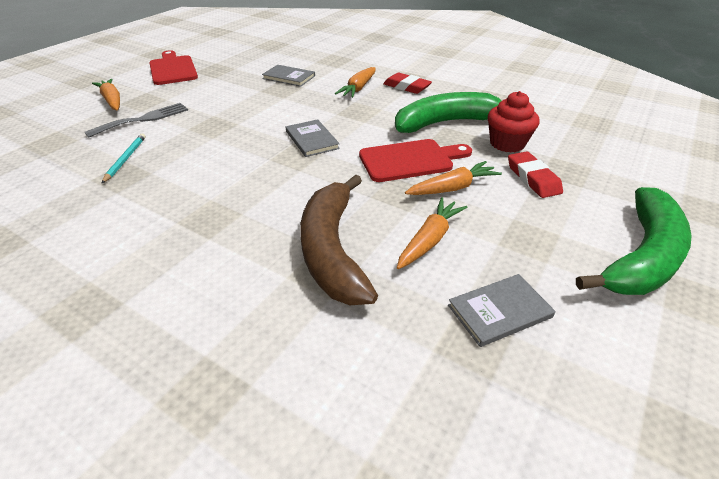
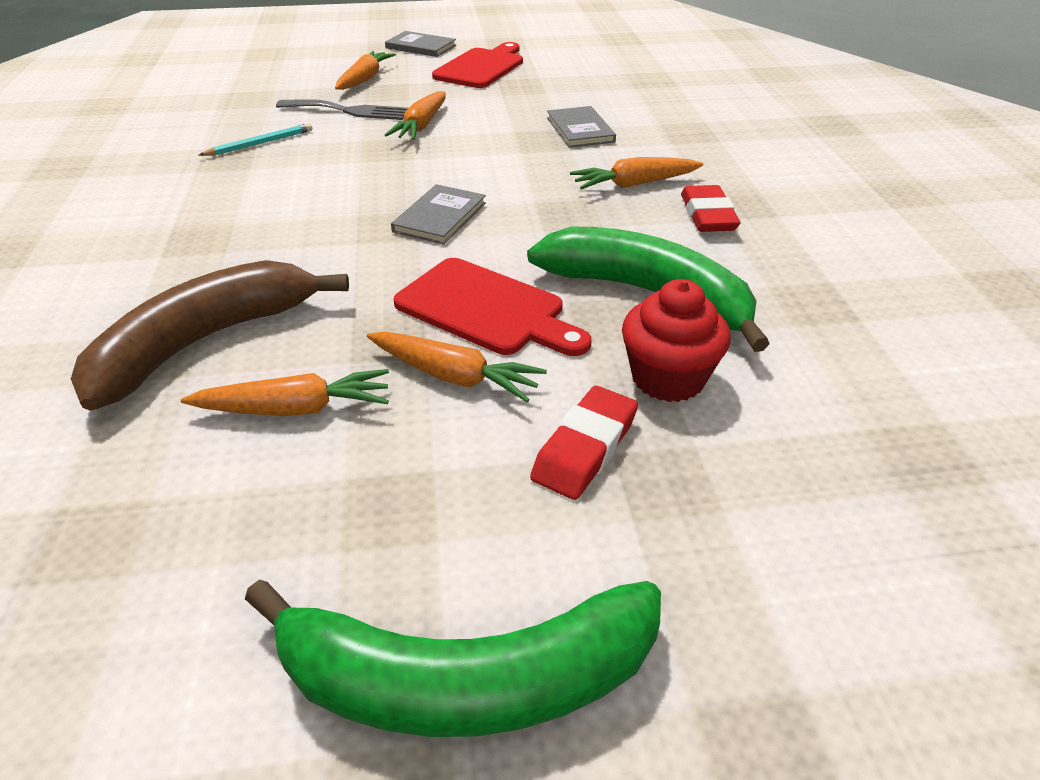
camera: 50 degrees right, 0 degrees up
grey book [448,274,555,347] -> grey book moved to [385,31,456,57]
none -> orange carrot [385,91,445,140]

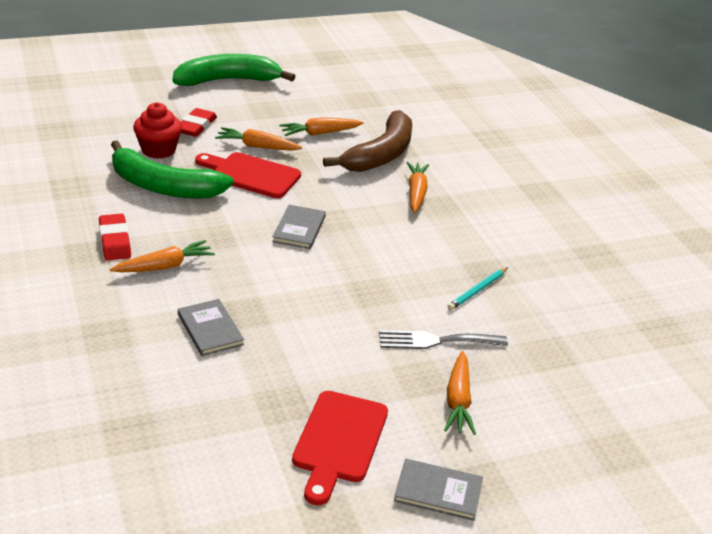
camera: 165 degrees right, 5 degrees down
orange carrot [385,91,445,140] -> orange carrot moved to [407,162,429,213]

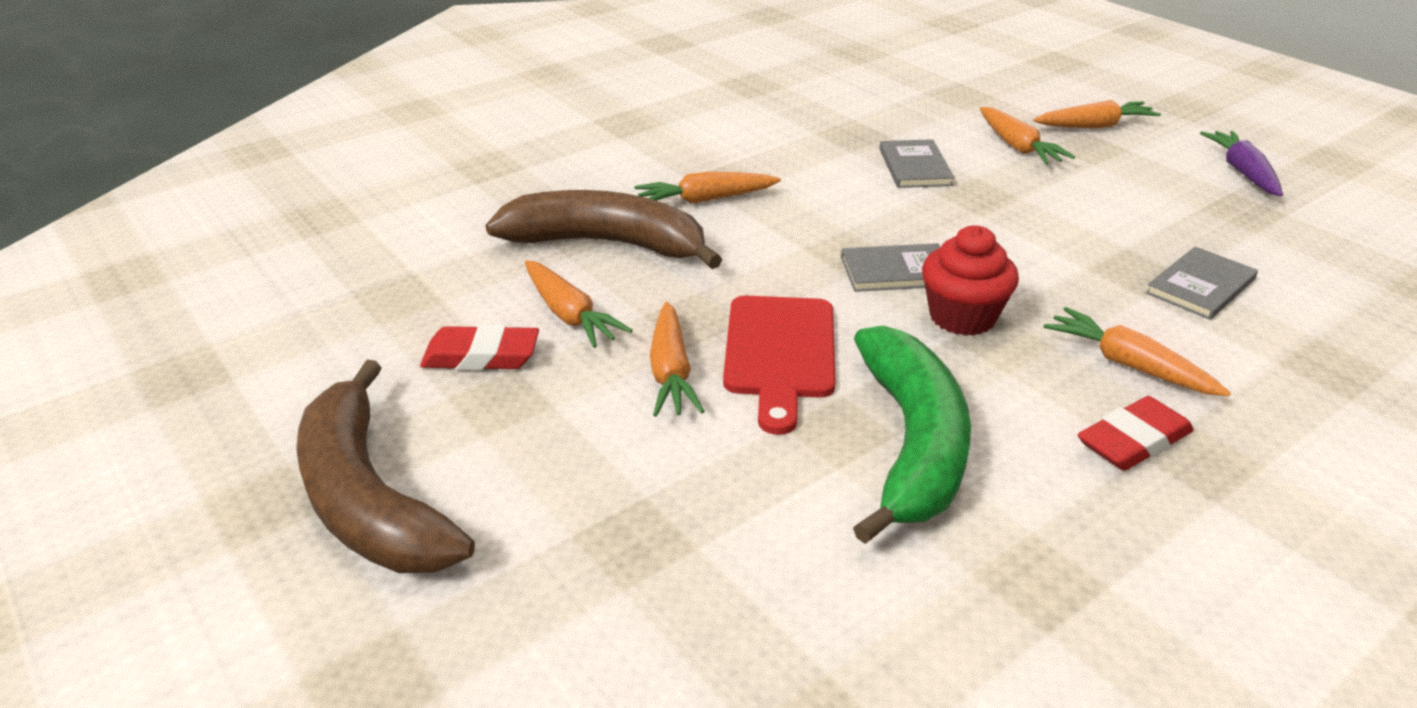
camera: 105 degrees left, 0 degrees up
red cupcake [133,102,182,159] -> red cupcake moved to [922,226,1019,336]
green banana [172,54,295,86] -> brown banana [296,360,475,573]
red eraser [181,108,217,137] -> red eraser moved to [420,324,539,370]
red cutting board [292,391,388,505] -> purple carrot [1200,131,1283,196]
grey fork [379,330,508,349] -> orange carrot [980,107,1075,165]
grey book [394,459,483,521] -> grey book moved to [879,139,954,188]
turquoise pencil [447,267,508,310] -> none

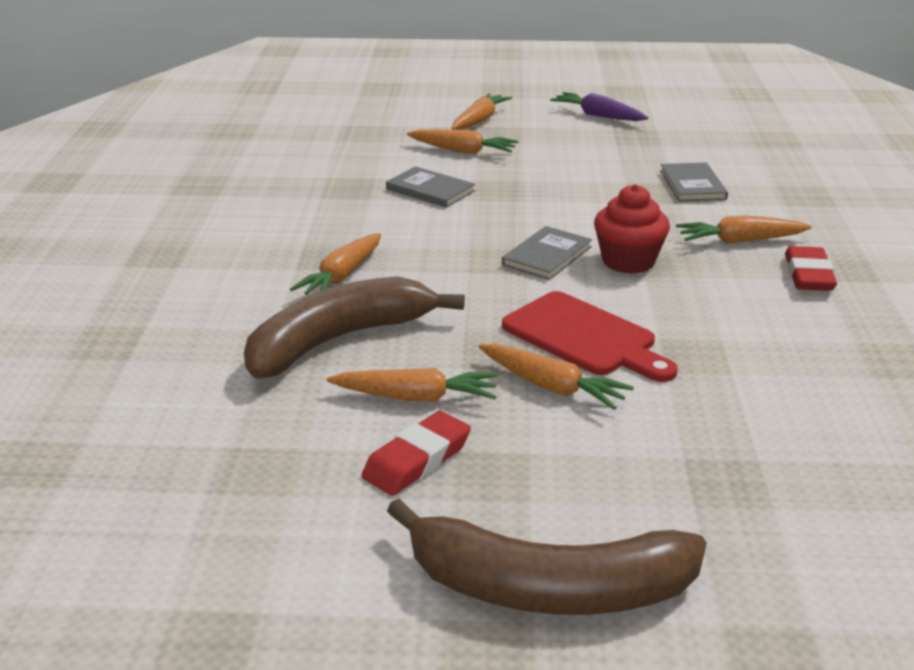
camera: 50 degrees left, 5 degrees down
green banana [853,326,971,544] -> none

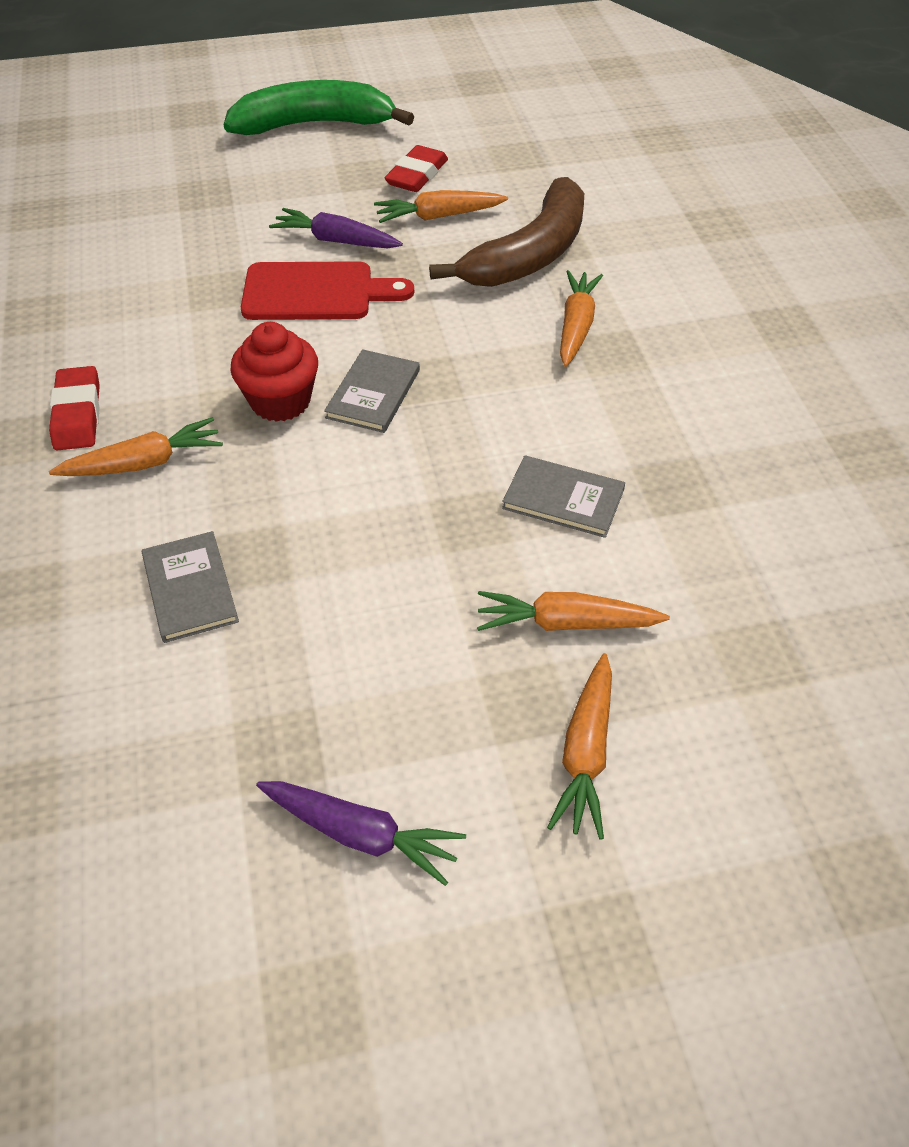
camera: 165 degrees right, 20 degrees up
brown banana [387,498,706,615] -> green banana [224,80,414,135]
orange carrot [479,344,634,410] -> purple carrot [269,208,403,248]
red cutting board [502,291,678,382] -> red cutting board turned 150 degrees clockwise [241,261,414,320]

